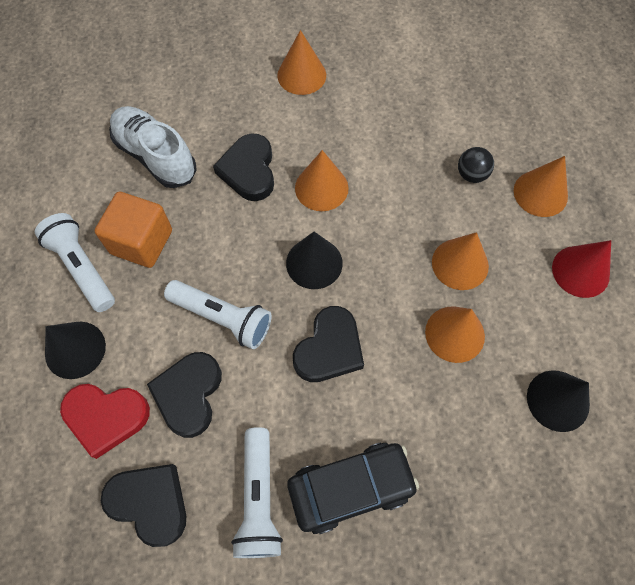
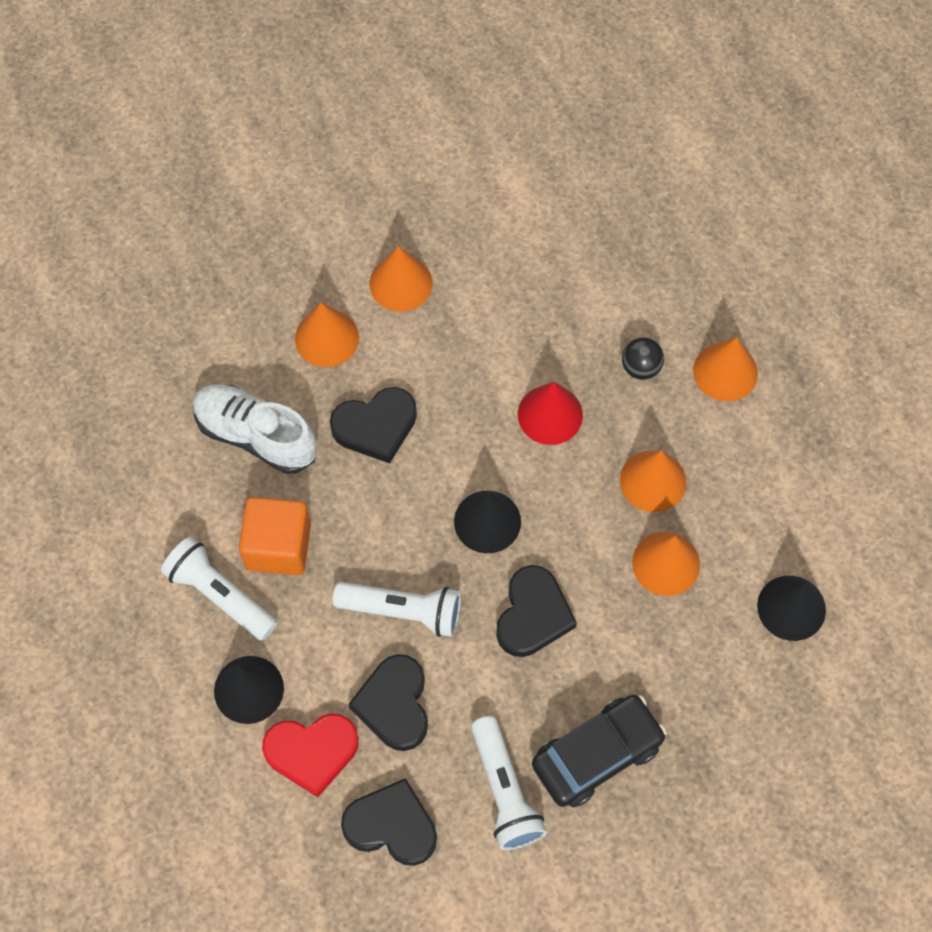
camera: 15 degrees left, 0 degrees up
black heart [213,133,274,201] -> black heart turned 90 degrees counterclockwise [330,387,417,463]
orange cone [295,150,349,211] -> orange cone moved to [295,303,359,367]
red cone [552,240,611,298] -> red cone moved to [518,382,583,445]

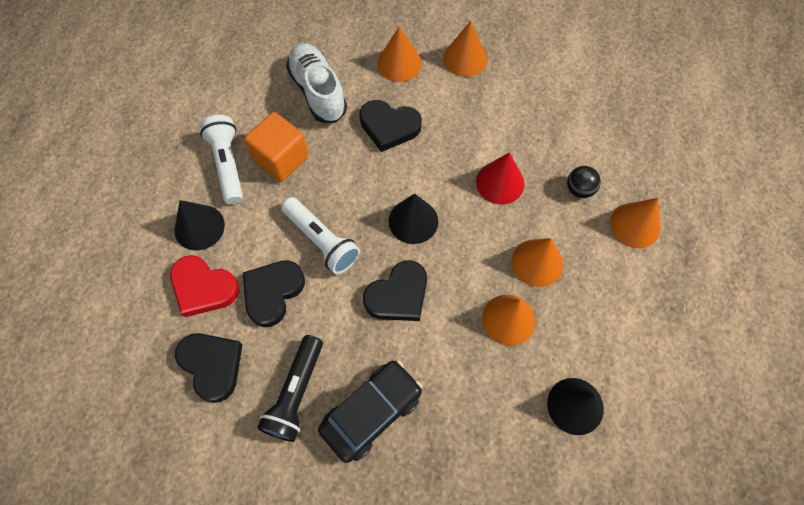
camera: 35 degrees right, 0 degrees up
white flashlight [471,716,547,850] -> black flashlight [257,335,323,442]
black car [532,695,667,808] -> black car turned 45 degrees counterclockwise [318,360,423,463]

